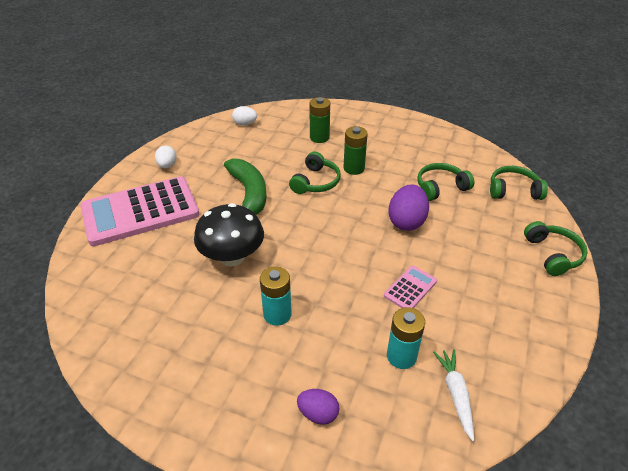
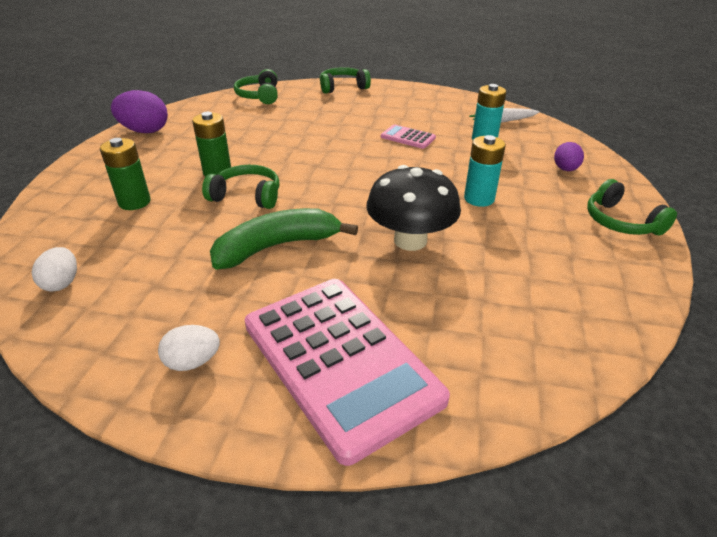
camera: 100 degrees left, 5 degrees down
purple egg [389,184,429,231] -> purple egg moved to [111,90,168,133]
green headphones [417,163,474,201] -> green headphones moved to [587,179,677,236]

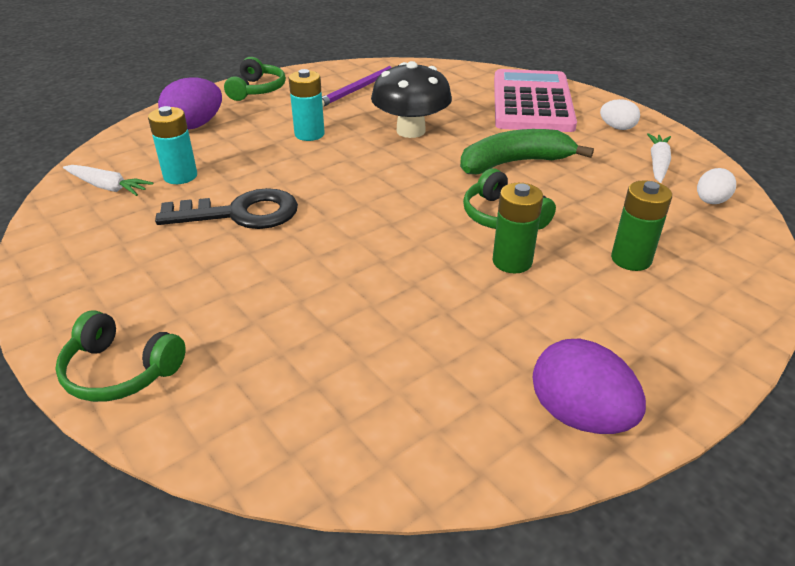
camera: 140 degrees left, 0 degrees up
green banana [210,208,358,269] -> green banana turned 150 degrees clockwise [460,129,594,174]
green headphones [234,69,278,104] -> none
pink calculator [381,124,436,149] -> black key [155,188,298,229]
purple egg [554,142,584,171] -> purple egg [158,77,222,130], size x1.66
none -> purple pencil [322,65,399,107]
none -> white carrot [647,133,671,183]

